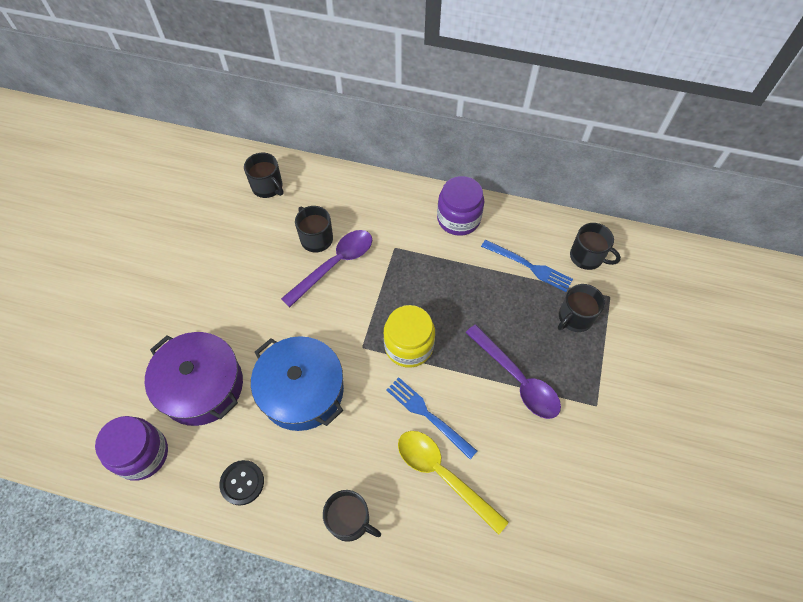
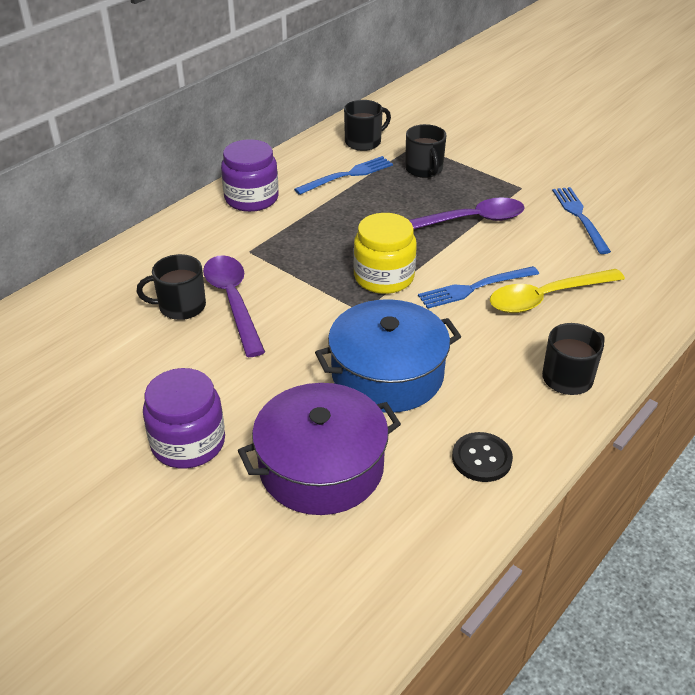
camera: 65 degrees left, 20 degrees down
purple jar [95,416,168,481] -> purple jar moved to [143,368,225,468]
black mug [244,153,283,198] -> none
none -> blue fork [552,187,611,254]

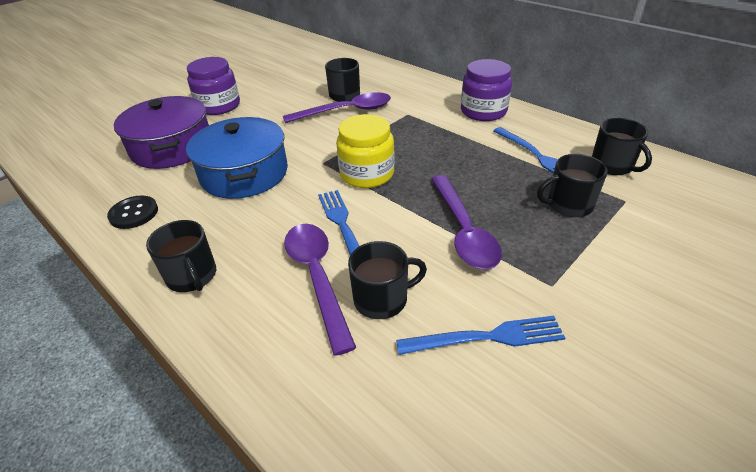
camera: 95 degrees right, 0 degrees up
yellow spoon [490,269,625,313] -> purple spoon [284,224,356,356]
none -> black mug [348,241,427,319]

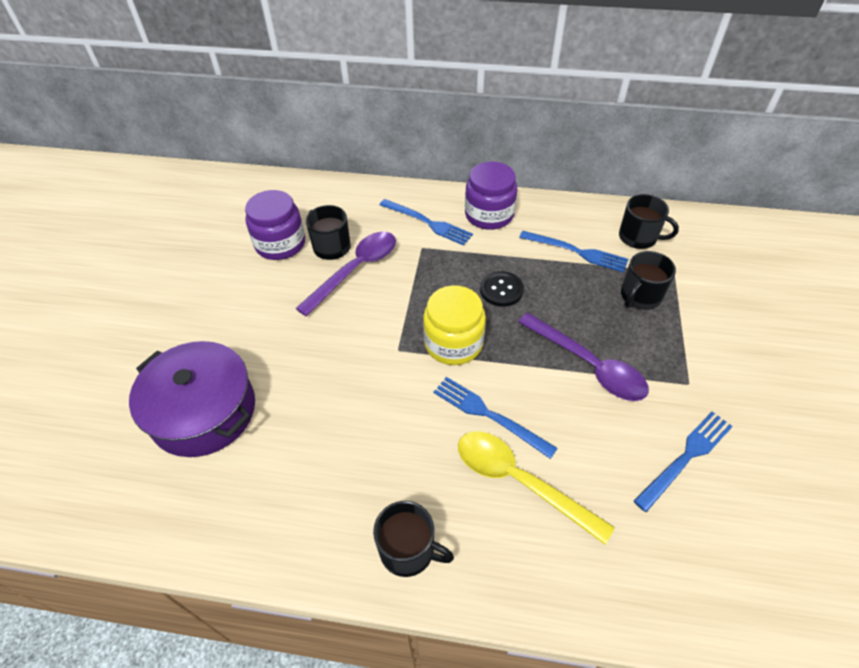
camera: 35 degrees left, 10 degrees up
black button [107,195,158,229] -> black button moved to [480,271,524,307]
blue pot [186,117,288,199] -> none
purple jar [187,57,240,115] -> purple jar moved to [245,190,305,260]
purple spoon [284,224,356,356] -> yellow spoon [458,432,615,544]
black mug [348,241,427,319] -> none
none -> blue fork [379,199,473,246]

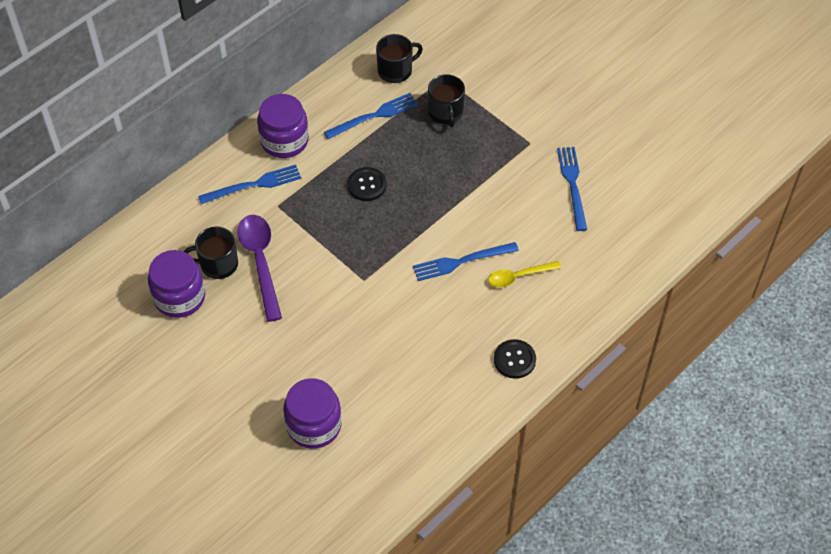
camera: 55 degrees left, 5 degrees up
purple pot [129,341,255,457] -> purple jar [284,378,342,449]
black mug [373,501,454,577] -> black button [494,339,536,379]
yellow jar [423,285,486,365] -> none
yellow spoon [458,432,615,544] -> yellow spoon [488,261,561,287], size x0.61
purple spoon [518,313,649,401] -> none

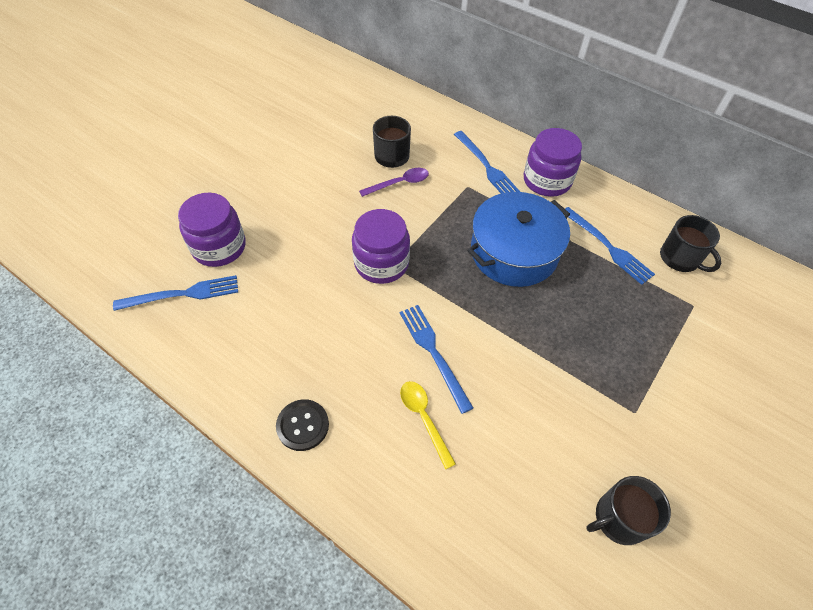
camera: 80 degrees right, 0 degrees up
purple jar [148,250,205,318] -> purple jar moved to [352,209,410,284]
purple spoon [237,215,282,322] -> purple spoon [359,168,429,197], size x0.61
black button [348,167,387,201] -> blue pot [467,192,570,287]
black mug [428,74,465,127] -> black mug moved to [586,476,671,545]
blue fork [557,147,587,231] -> blue fork moved to [113,275,238,311]

